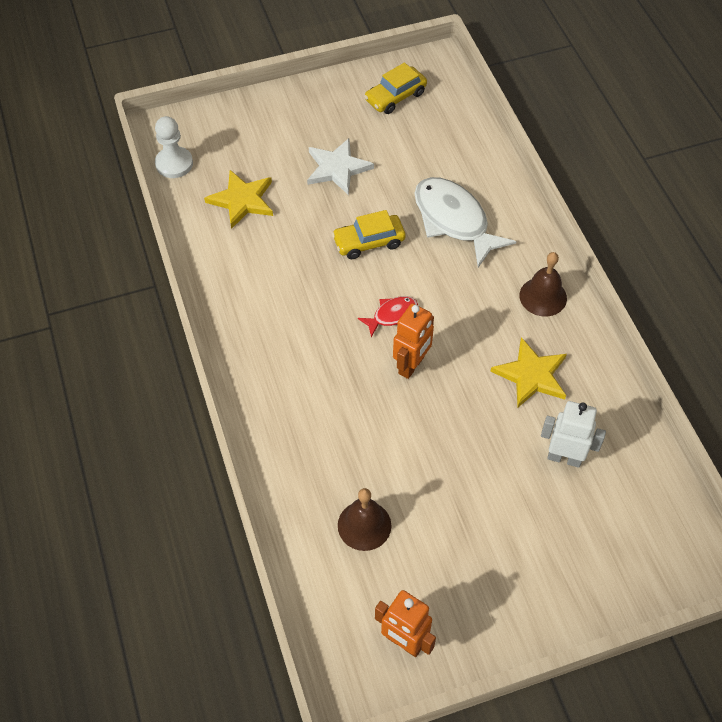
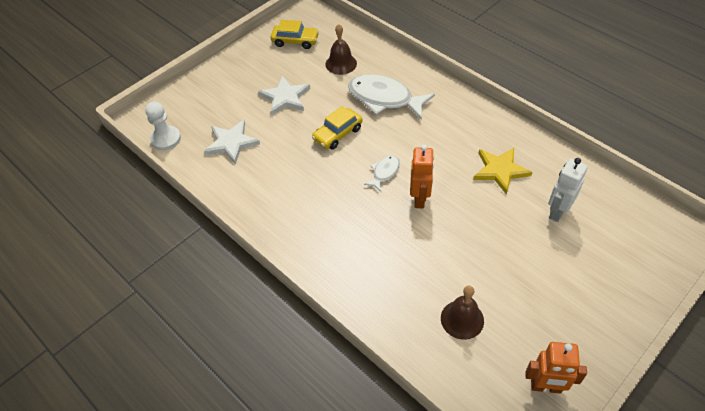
camera: 25 degrees left, 5 degrees down
yellow star [204,170,273,229] -> white star [204,120,260,165]
red fish [358,296,418,337] -> white fish [364,155,400,193]
yellow car [364,62,427,114] -> yellow car turned 105 degrees counterclockwise [271,20,319,49]
brown bell [520,252,567,317] -> brown bell moved to [325,24,357,75]
white robot [541,401,606,468] -> white robot turned 45 degrees counterclockwise [549,158,588,222]

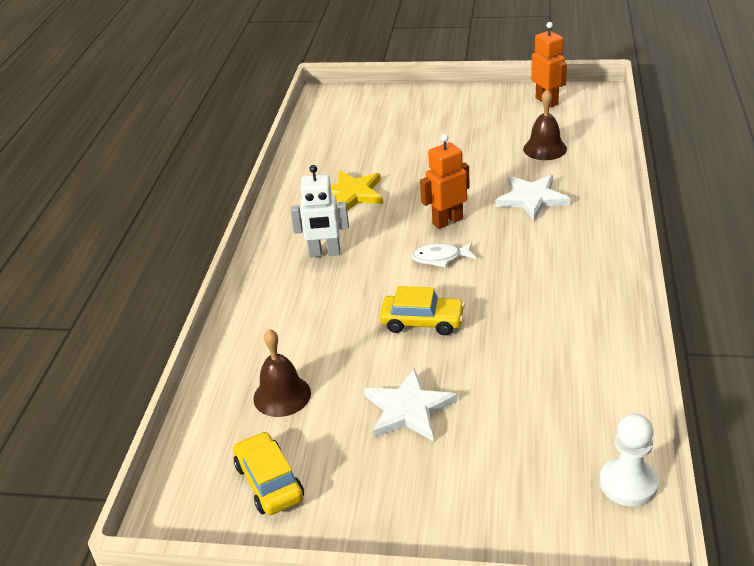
camera: 125 degrees left, 15 degrees down
white star [204,120,260,165] -> white star moved to [495,175,570,221]
white fish [348,74,435,120] -> none
white robot [549,158,588,222] -> white robot moved to [290,165,349,257]

